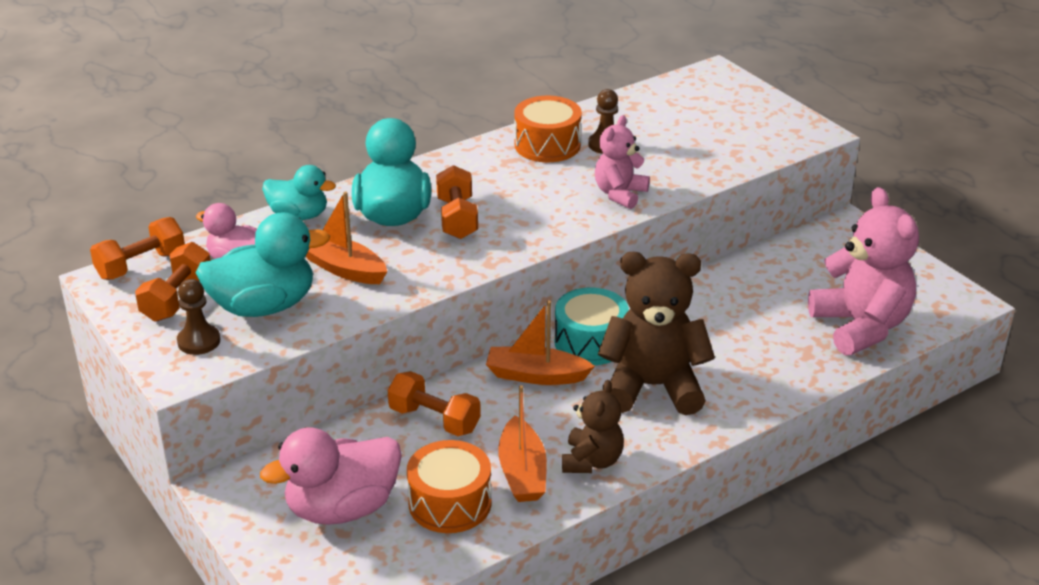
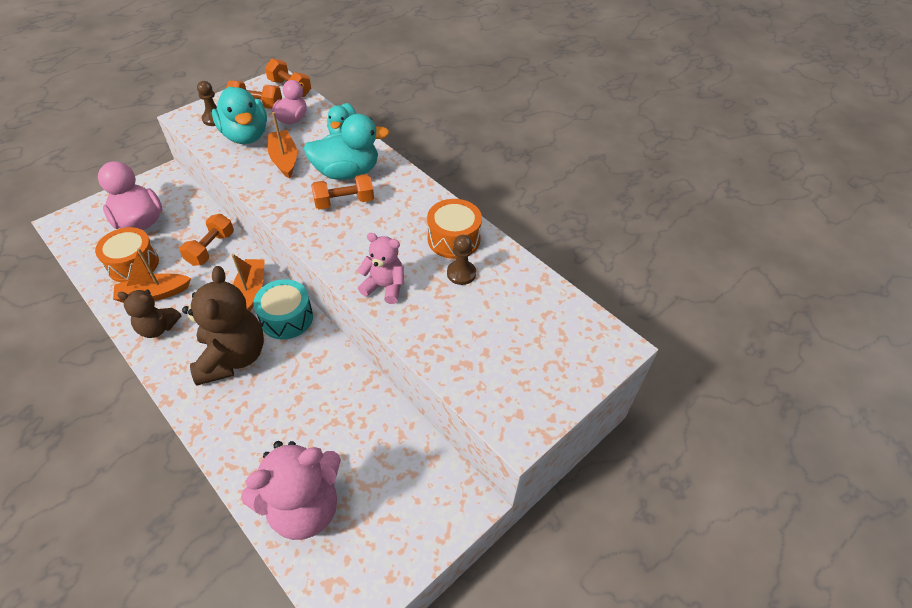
camera: 80 degrees right, 15 degrees up
orange boat [306,192,387,284] -> orange boat turned 45 degrees counterclockwise [268,112,297,179]

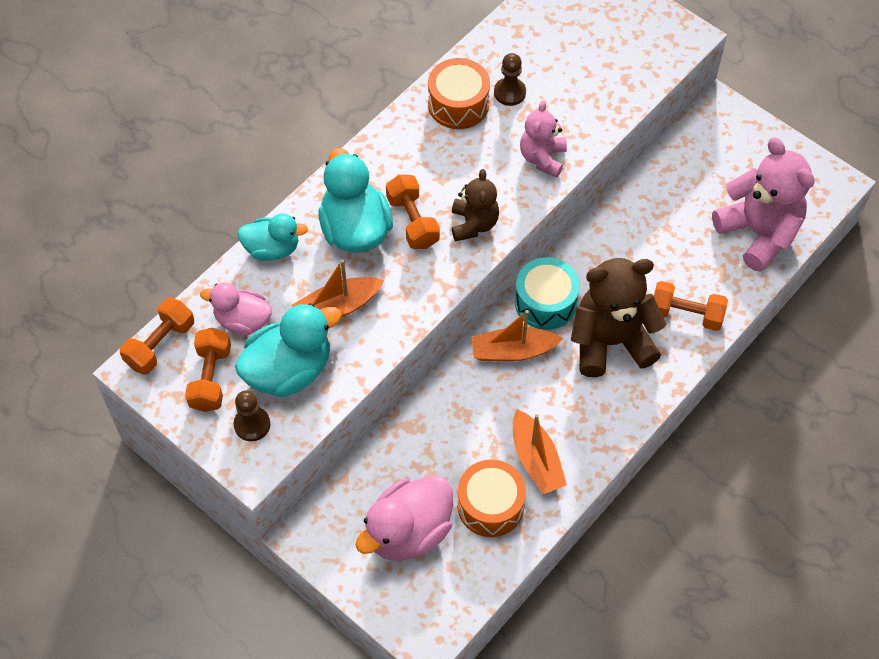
camera: 95 degrees left, 10 degrees up
brown teddy bear [117,289,181,338] -> brown teddy bear moved to [452,169,499,242]
orange dumbbell [179,214,234,266] -> orange dumbbell moved to [654,281,728,331]

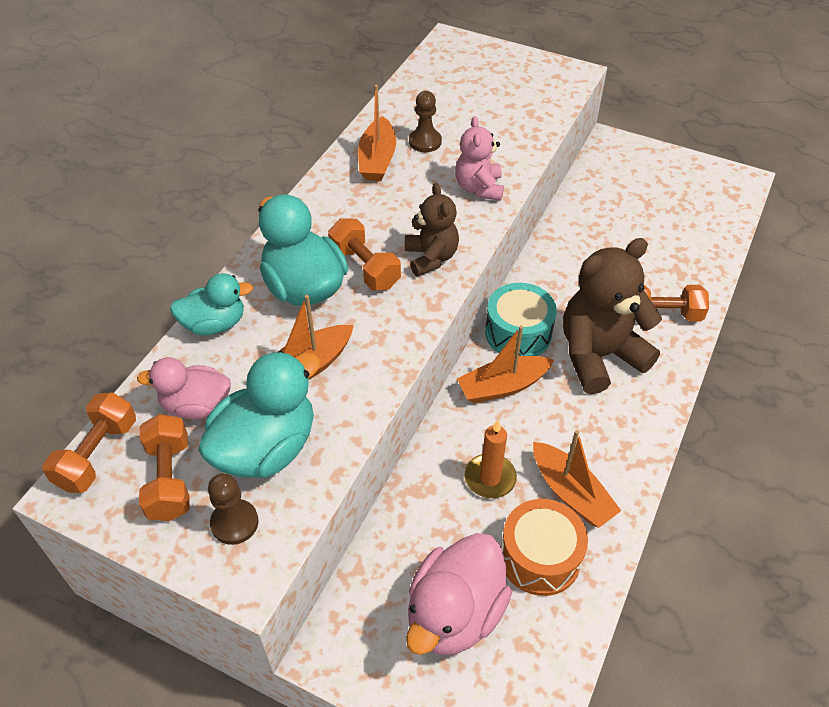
camera: 15 degrees left, 10 degrees down
orange drum [428,58,490,129] -> orange boat [358,85,396,181]
pink teddy bear [712,138,815,272] -> none
none -> orange candle [465,420,517,498]

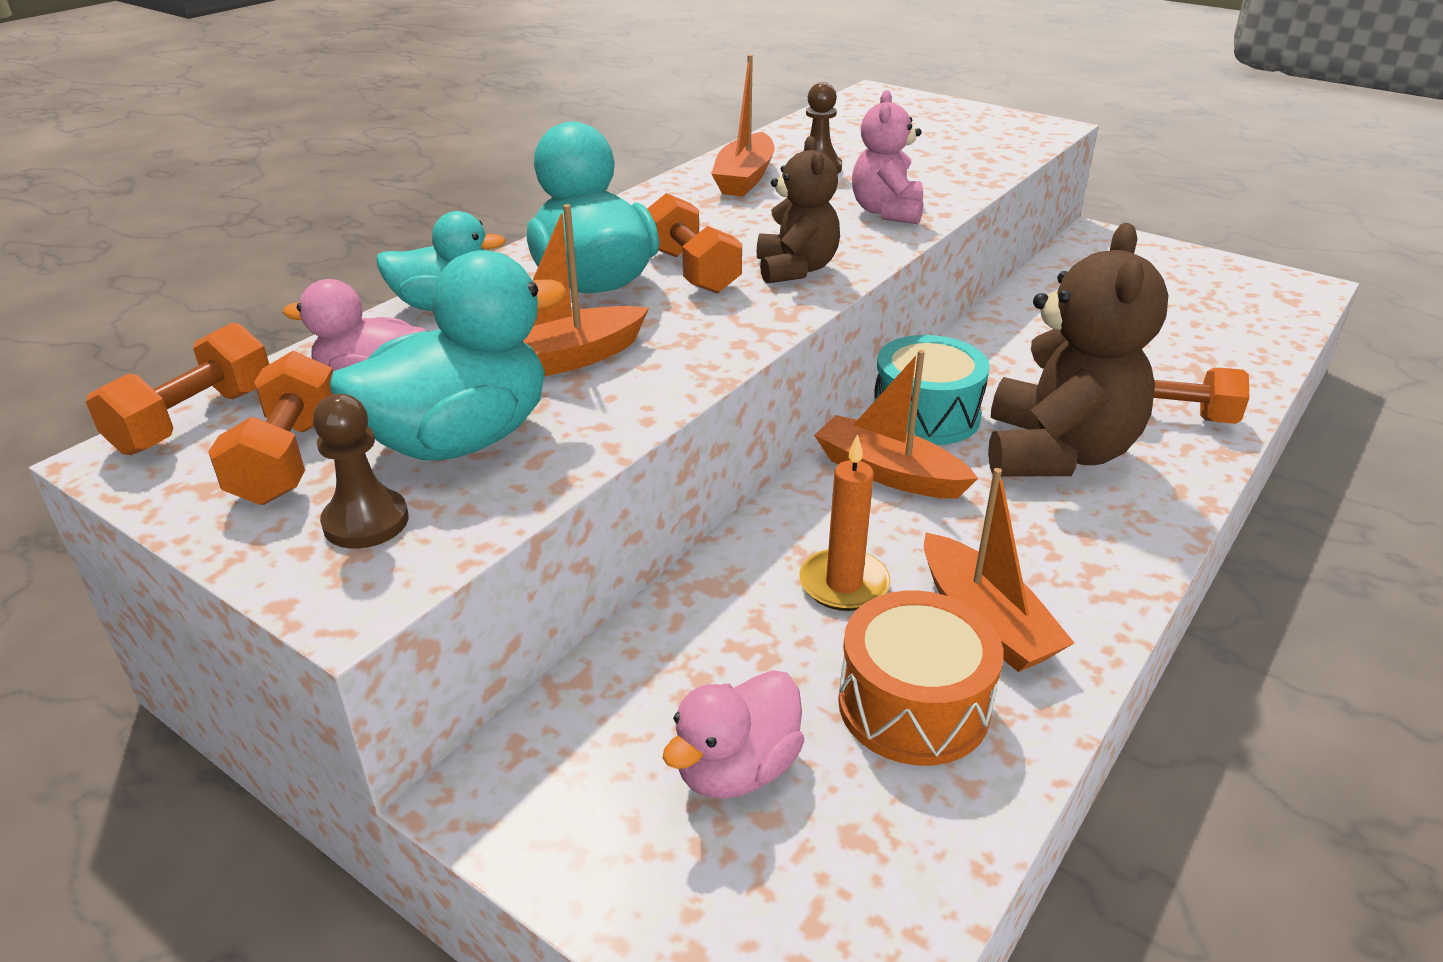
camera: 10 degrees right, 15 degrees down
pink duck [406,533,512,655] -> pink duck [663,670,804,799], size x0.63
orange boat [457,325,554,403] -> orange boat turned 45 degrees clockwise [814,350,978,499]
brown teddy bear [563,238,662,394] -> brown teddy bear turned 120 degrees clockwise [988,223,1168,477]

